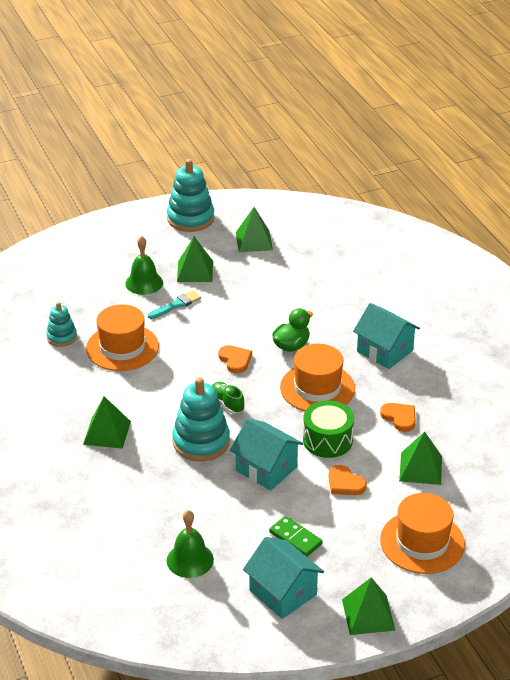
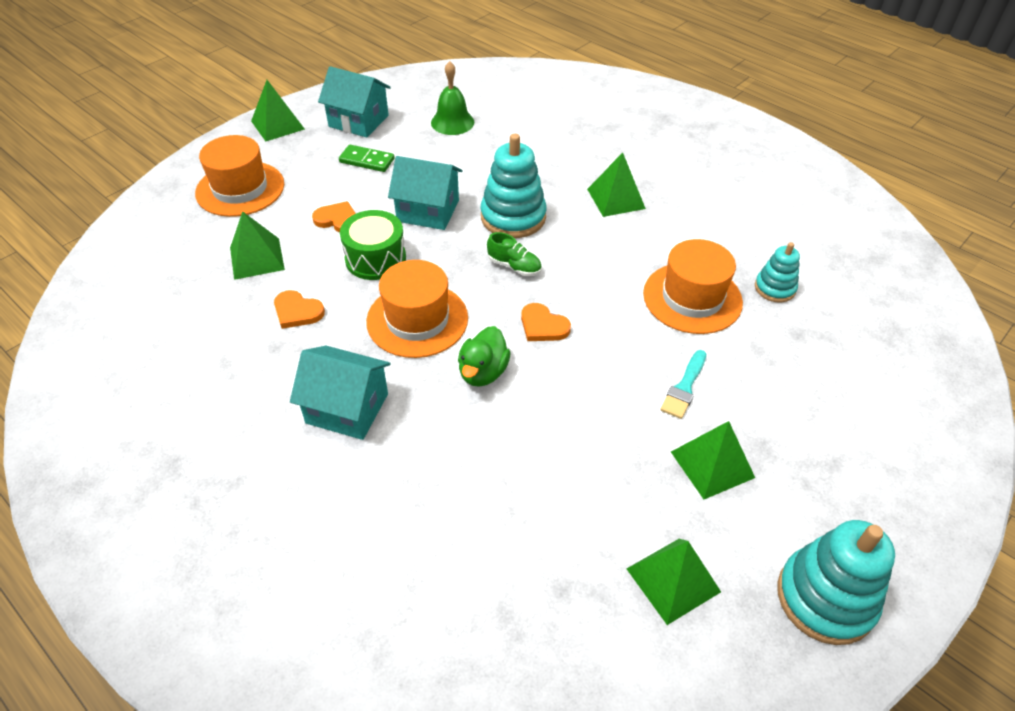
camera: 155 degrees right, 10 degrees up
green bell [125,236,163,295] -> none

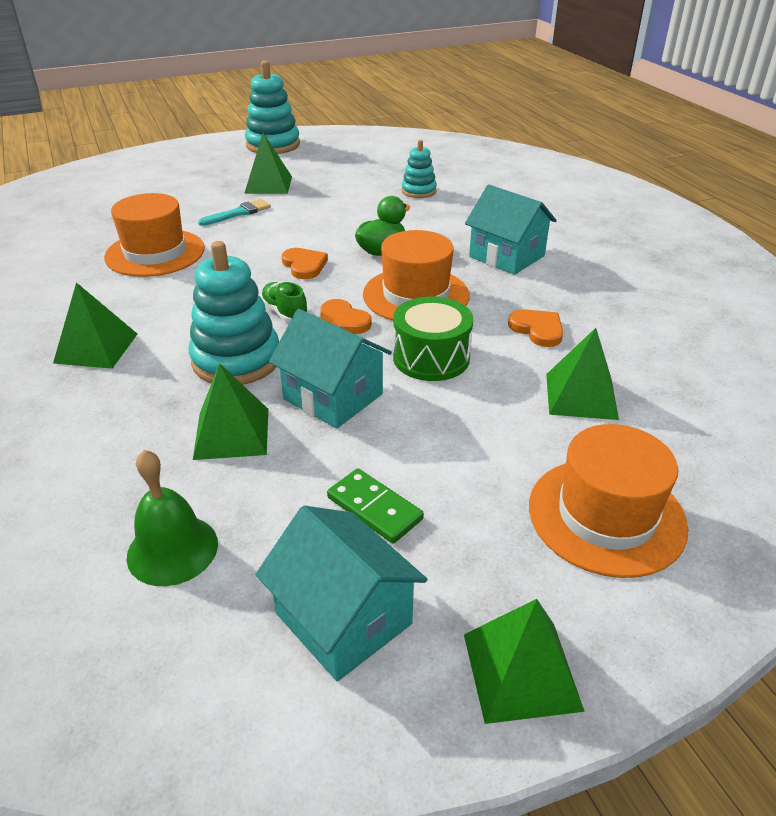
camera: 155 degrees left, 10 degrees down
orange heart [312,201,356,232] -> orange heart moved to [320,299,372,334]
green pyramid [627,539,721,625] -> green pyramid moved to [193,363,268,460]
turquoise stacking toy [755,242,800,303] -> turquoise stacking toy moved to [402,140,437,198]

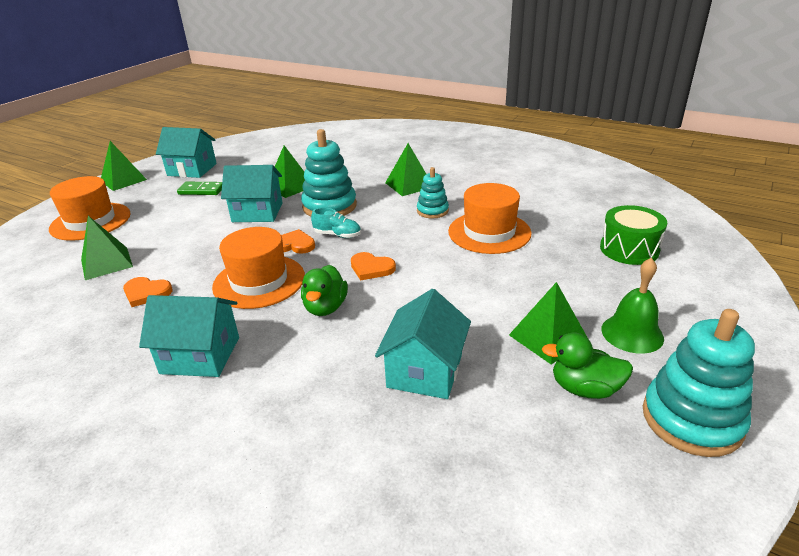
camera: 145 degrees right, 5 degrees down
green bell [126,450,218,586] -> green bell moved to [601,258,664,354]
turquoise brush [198,199,271,226] -> none
green shoe [260,282,308,322] -> turquoise shoe [311,208,361,238]
green drum [393,297,473,381] -> green drum moved to [600,205,667,265]
turquoise stacking toy [402,140,437,198] -> turquoise stacking toy moved to [417,167,449,218]
none -> turquoise house [375,289,471,399]
none -> green duck [542,333,633,399]

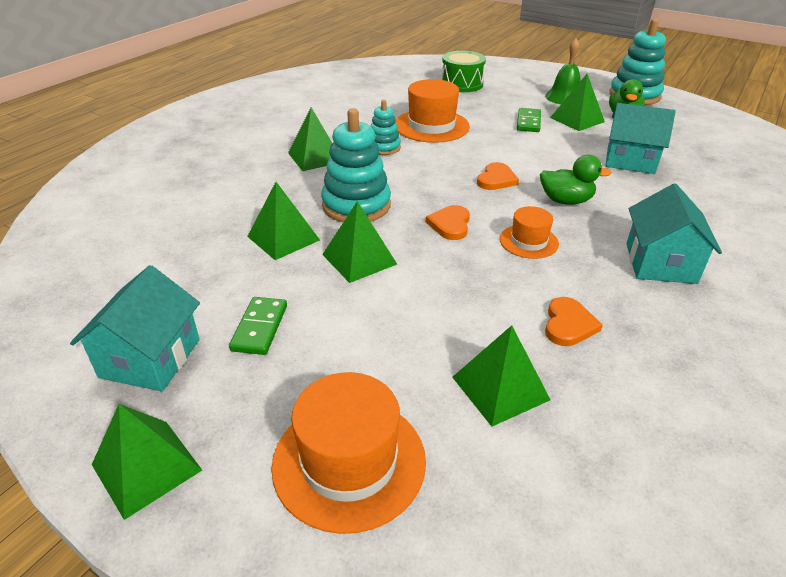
camera: 90 degrees left, 5 degrees up
orange hat [212,227,305,309] -> orange hat [500,206,559,259], size x0.57
turquoise house [221,165,283,222] -> green pyramid [322,201,397,283]
turquoise shoe [311,208,361,238] -> none
none -> green domino [517,108,541,132]

